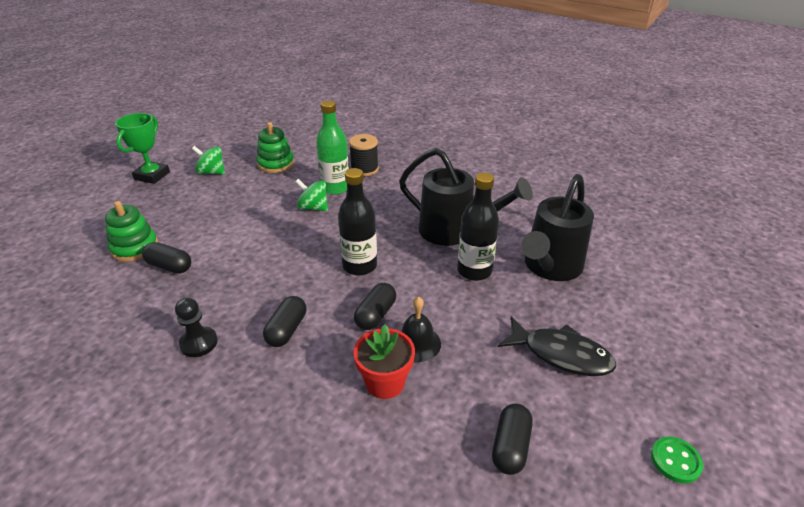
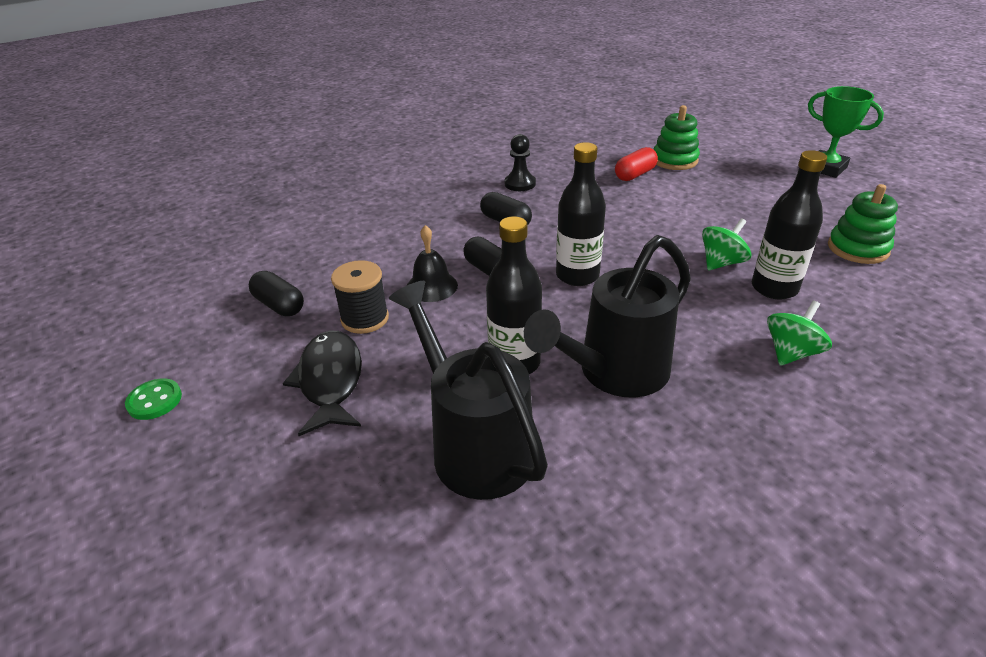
camera: 115 degrees right, 0 degrees up
black capsule [142,242,191,274] -> red capsule [615,147,658,181]
green spinning top [192,146,225,174] -> green spinning top moved to [767,300,832,366]
green bottle [316,100,349,195] -> black bottle [752,150,827,300]
black spool [349,134,379,176] -> black spool moved to [331,260,389,334]
red flower pot [353,324,415,399] -> none
black fish [498,316,616,376] -> black fish turned 120 degrees clockwise [283,330,362,436]

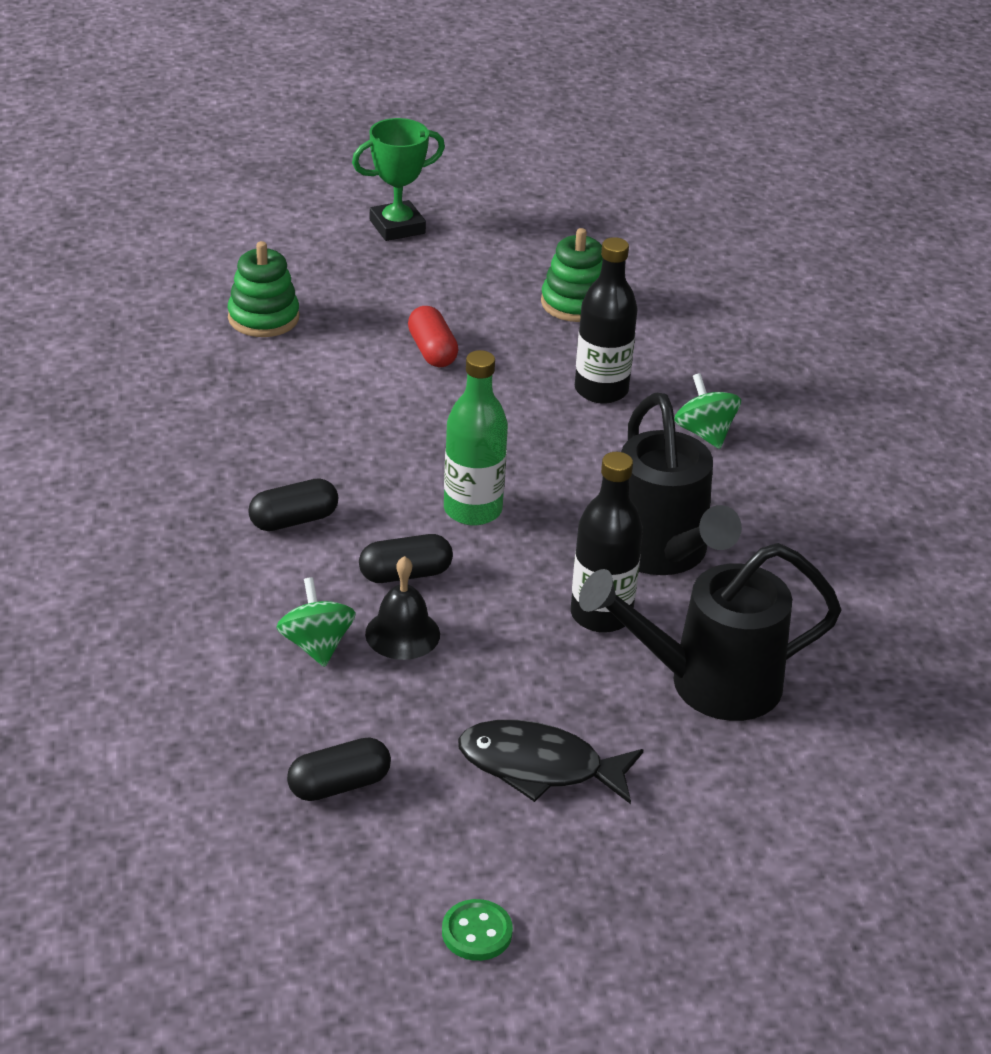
camera: 70 degrees left, 0 degrees up
black spool [331,260,389,334] -> none
black pawn [505,134,536,191] -> none
black bottle [556,142,606,286] -> green bottle [444,350,508,526]
red capsule [615,147,658,181] -> red capsule moved to [408,306,459,367]
green spinning top [702,218,751,270] -> green spinning top moved to [277,577,356,667]

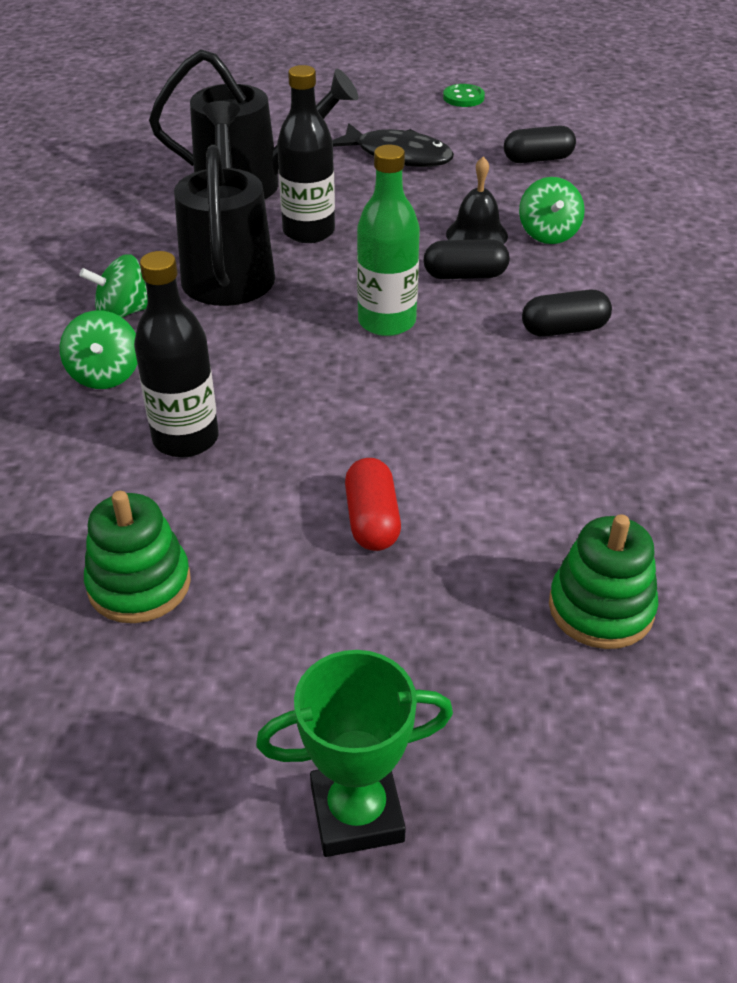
camera: 165 degrees left, 5 degrees up
none -> green spinning top [79,254,147,318]

